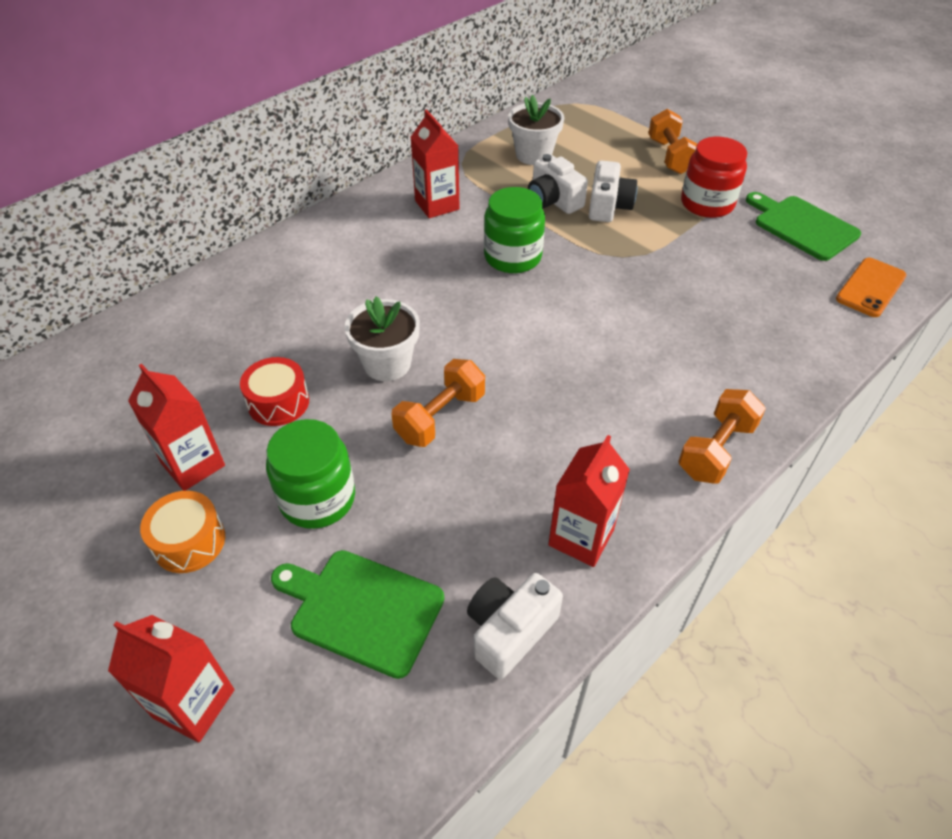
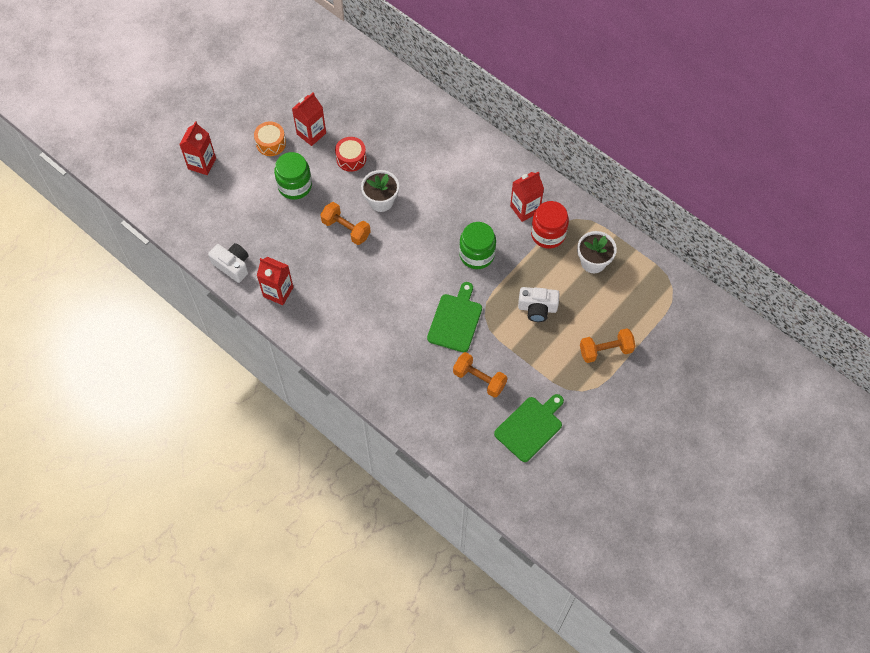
camera: 85 degrees right, 15 degrees up
green cutting board [271,550,444,679] -> green cutting board moved to [427,282,482,352]
white camera [528,154,588,214] -> none
orange dumbbell [678,389,766,484] -> orange dumbbell moved to [453,352,507,398]
red jar [681,137,747,218] -> red jar moved to [531,201,569,249]
orange phone [836,258,907,317] -> none

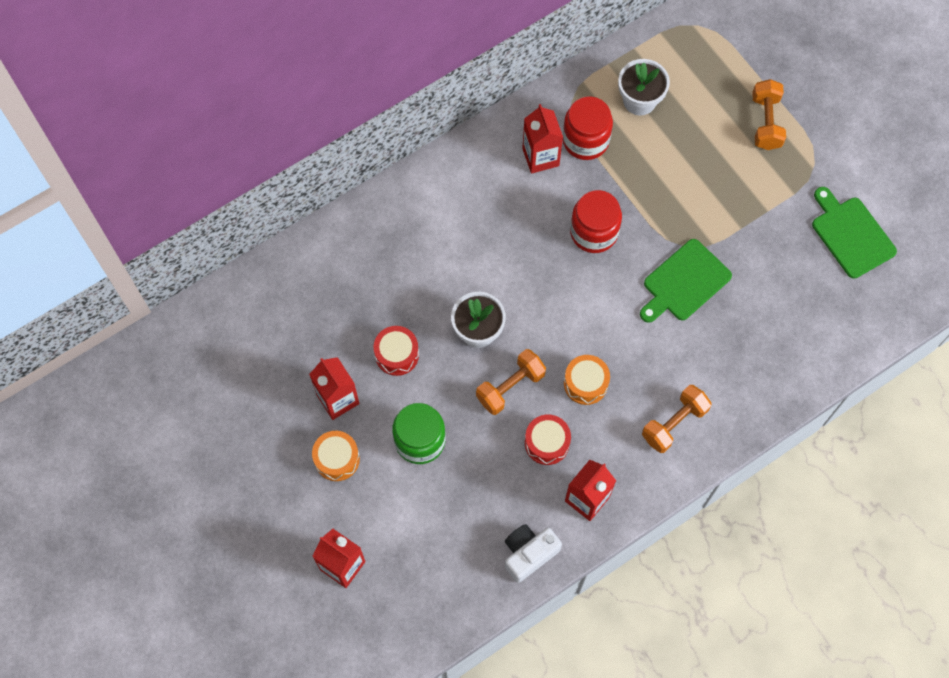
camera: 75 degrees left, 5 degrees up
green cutting board [427,282,482,352] -> green cutting board turned 75 degrees counterclockwise [640,239,732,323]
orange dumbbell [453,352,507,398] -> orange dumbbell moved to [642,385,712,453]
green jar [459,222,496,269] -> red jar [570,190,622,253]
white camera [518,287,560,322] -> none
none -> red drum [525,415,571,465]
none -> orange drum [564,355,610,405]

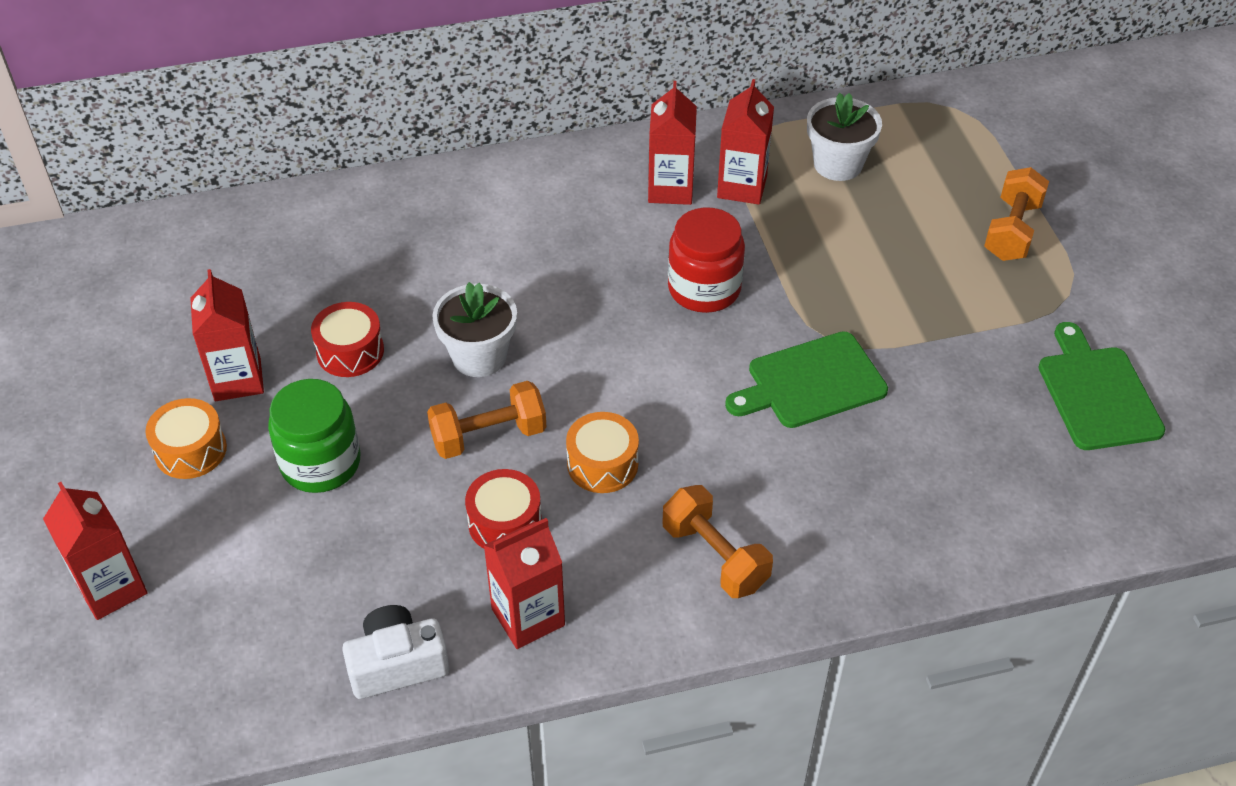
camera: 20 degrees right, 20 degrees down
red jar [563,96,613,160] -> red carton [717,79,774,205]
orange dumbbell [642,385,712,453] -> orange dumbbell turned 75 degrees clockwise [663,485,773,598]

